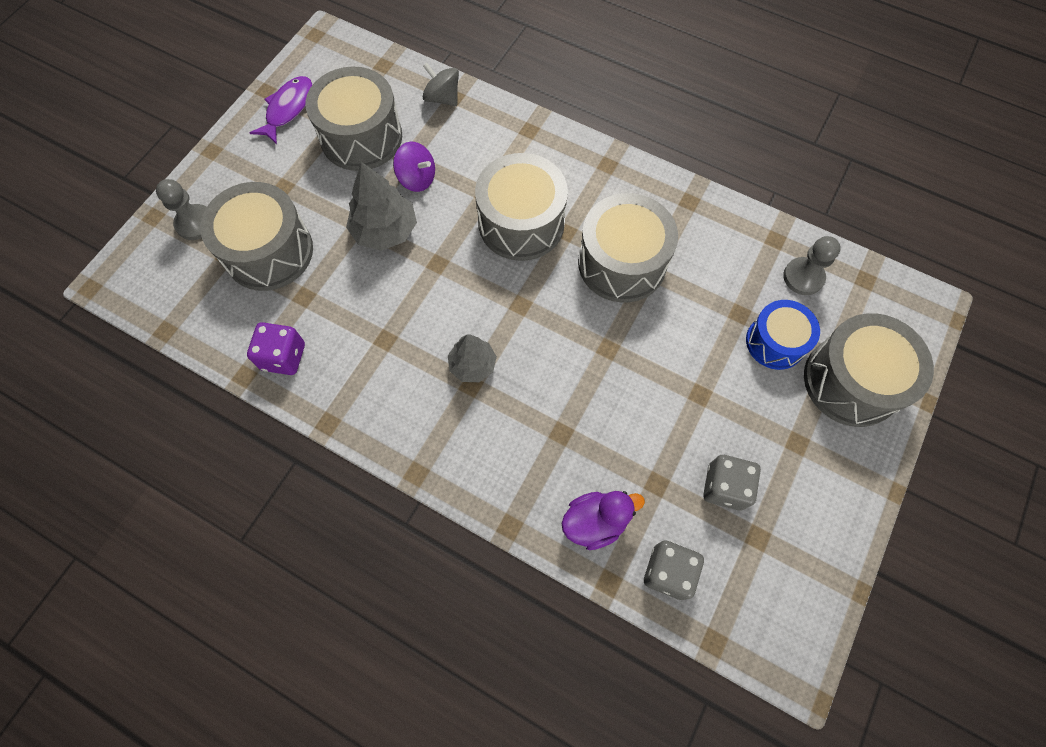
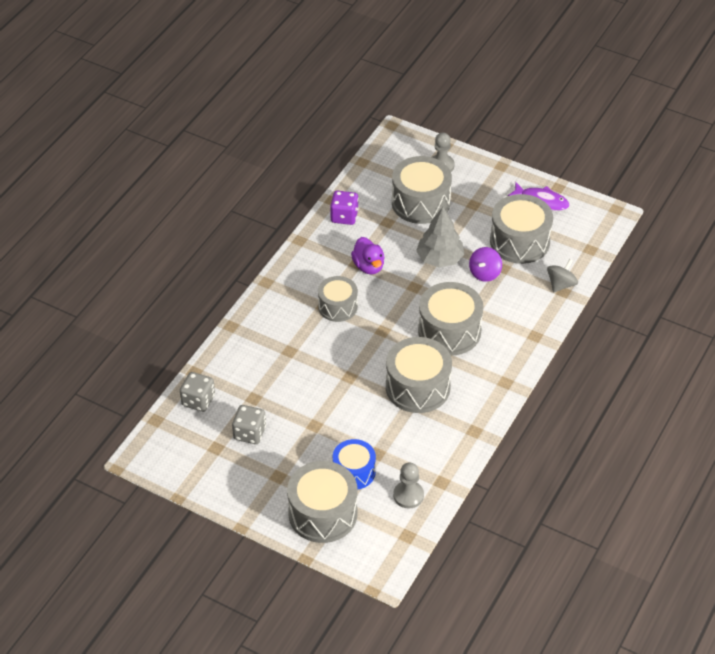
camera: 90 degrees right, 20 degrees down
grey tree [448,335,497,382] -> grey drum [318,276,358,322]
purple duck [562,491,645,550] -> purple duck moved to [351,237,385,274]

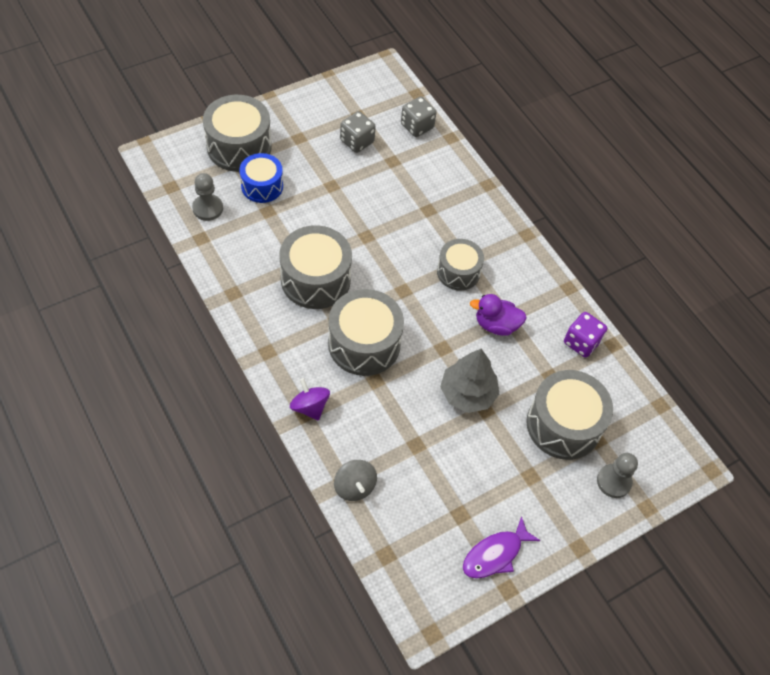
camera: 115 degrees right, 10 degrees up
purple spinning top [469,247,502,282] -> purple spinning top moved to [290,378,330,421]
grey drum [490,194,553,264] -> none

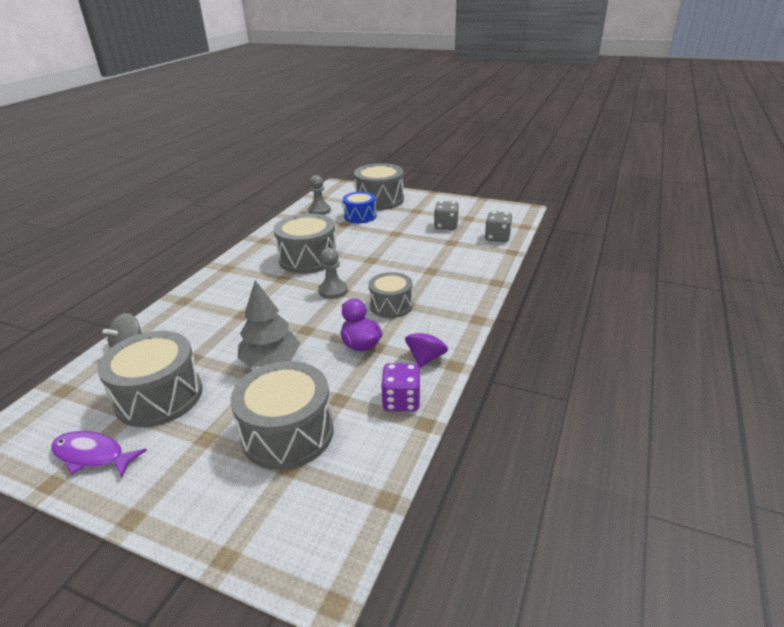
camera: 60 degrees right, 25 degrees down
purple spinning top [290,378,330,421] -> purple spinning top moved to [405,322,448,368]
grey drum [328,289,404,376] -> grey drum moved to [97,331,203,427]
grey pawn [597,453,638,498] -> grey pawn moved to [318,248,348,299]

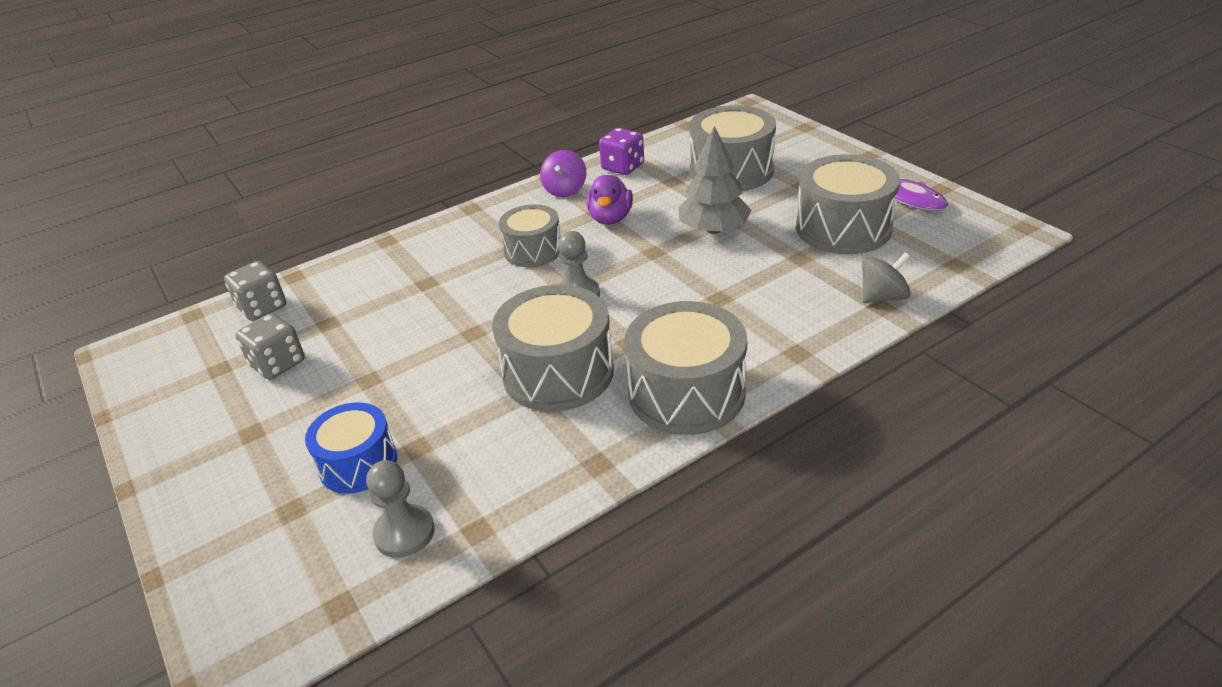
camera: 145 degrees left, 5 degrees up
grey drum [354,163,404,210] -> grey drum moved to [624,301,747,435]
purple spinning top [405,322,448,368] -> purple spinning top turned 45 degrees counterclockwise [540,150,586,197]

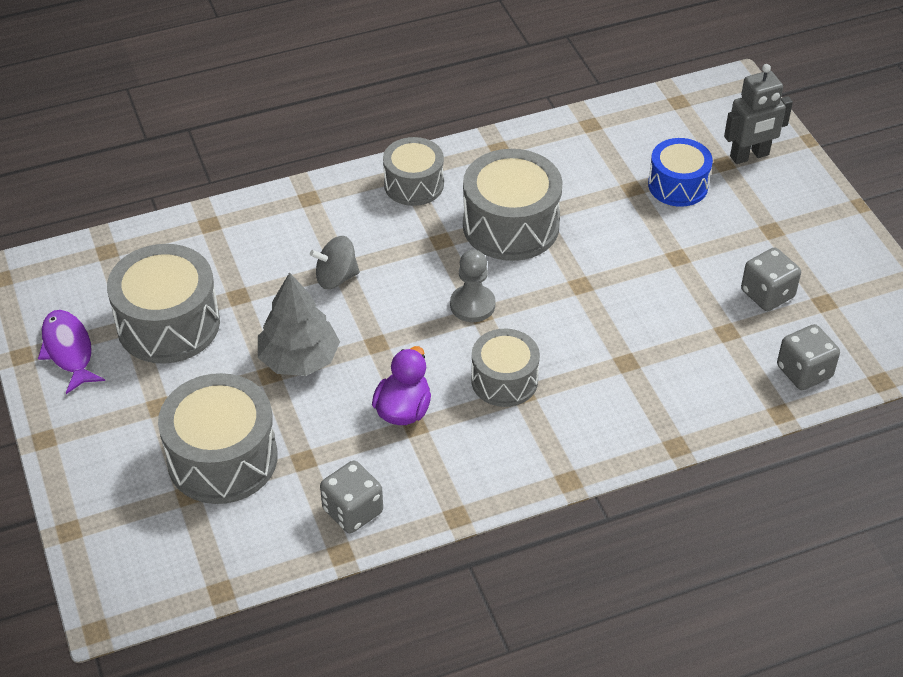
camera: 170 degrees left, 10 degrees up
grey pawn [366,460,435,558] -> none
purple spinning top [540,150,586,197] -> none
purple dice [599,128,644,175] -> grey dice [320,461,383,533]
grey drum [624,301,747,435] -> grey drum [383,137,444,206], size x0.63
grey spinning top [862,252,911,303] -> grey spinning top moved to [310,236,360,289]
none -> grey robot [724,64,793,164]

